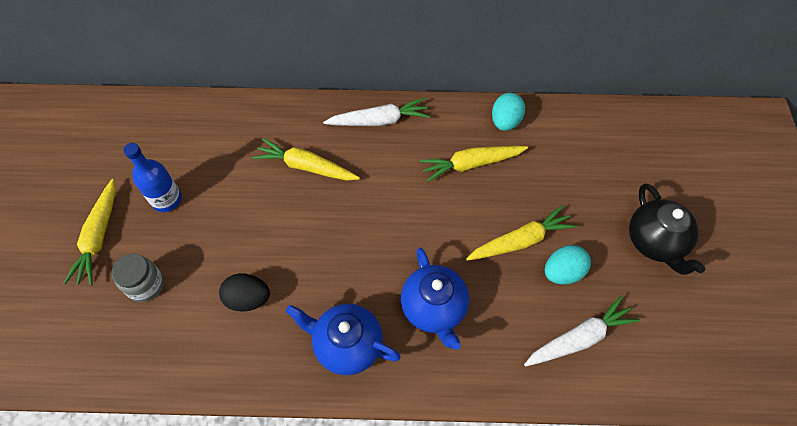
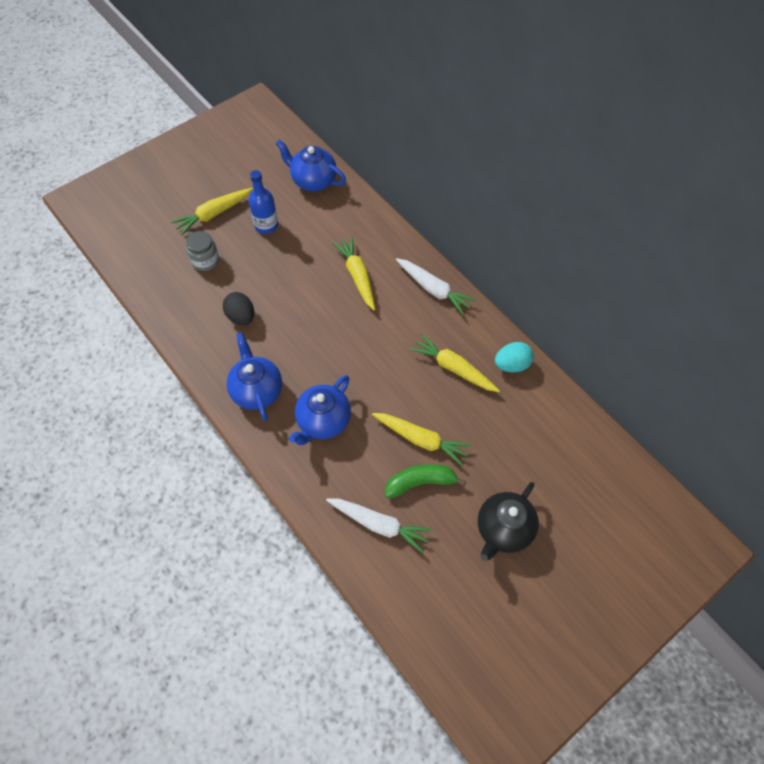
camera: 50 degrees right, 0 degrees up
turquoise egg [545,245,591,285] -> green banana [385,464,467,498]
none -> blue teapot [275,139,346,191]

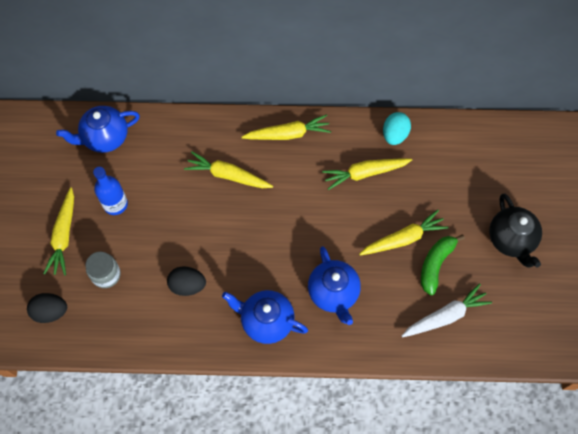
camera: 50 degrees left, 5 degrees up
white carrot [396,258,476,315] -> yellow carrot [242,114,331,140]
none -> black egg [27,293,67,323]

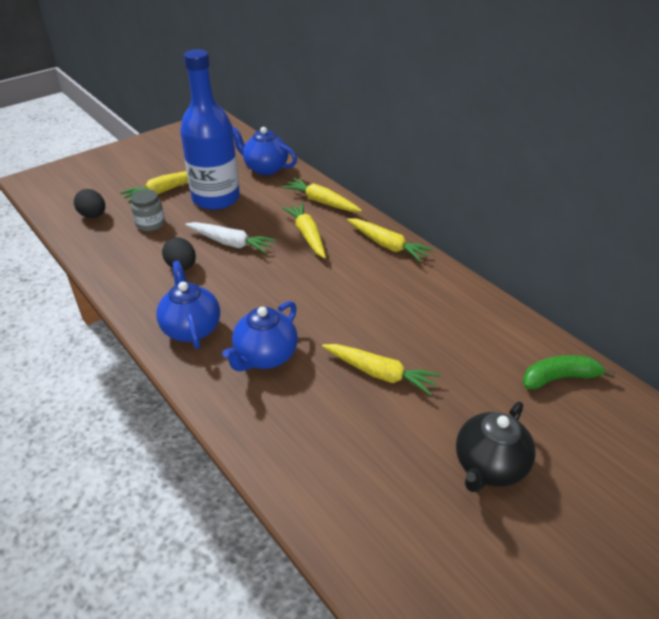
camera: 50 degrees right, 25 degrees down
blue bottle [93,167,128,215] -> blue bottle [180,49,240,210], size x1.99
yellow carrot [322,158,412,190] -> yellow carrot moved to [282,178,362,212]
turquoise egg [383,112,411,145] -> none
white carrot [402,283,492,337] -> white carrot moved to [185,222,276,254]
green banana [421,235,465,295] -> green banana moved to [522,355,616,390]

